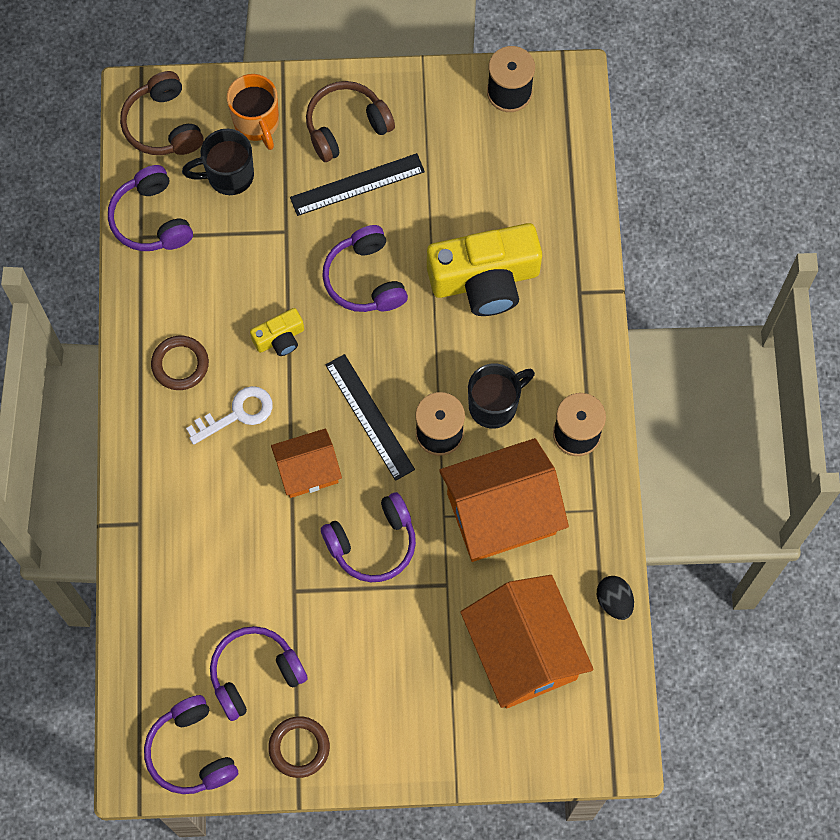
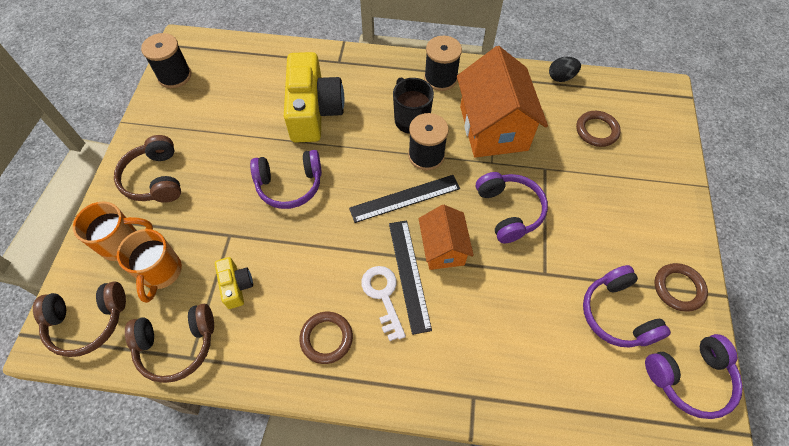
camera: 80 degrees left, 10 degrees down
purple headphones [108,165,193,251] -> brown headphones [125,304,214,383]
black mug [182,129,254,195] -> orange mug [117,229,182,303]
yellow camera [250,308,304,356] -> yellow camera moved to [215,257,253,309]
black ruler [290,153,425,216] -> black ruler moved to [389,220,432,335]
orange house [460,575,594,708] -> brown ring [576,111,621,147]

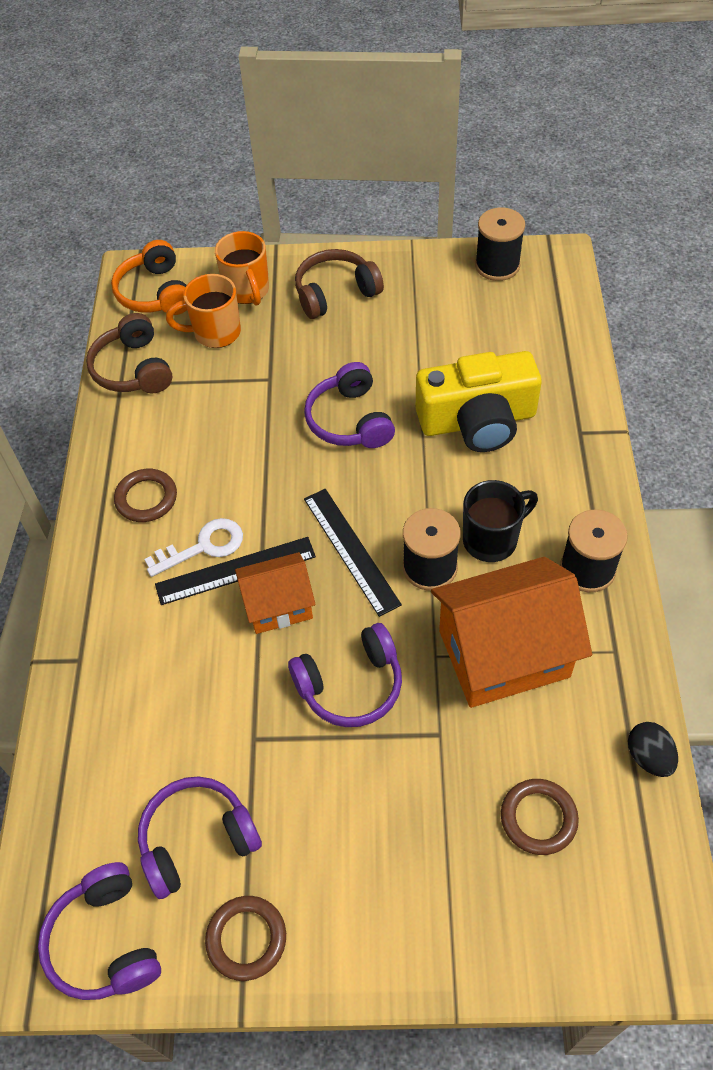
camera: 85 degrees right, 5 degrees down
brown headphones [33,282,126,357] -> orange headphones [111,240,187,315]
yellow camera [215,257,253,309] -> none

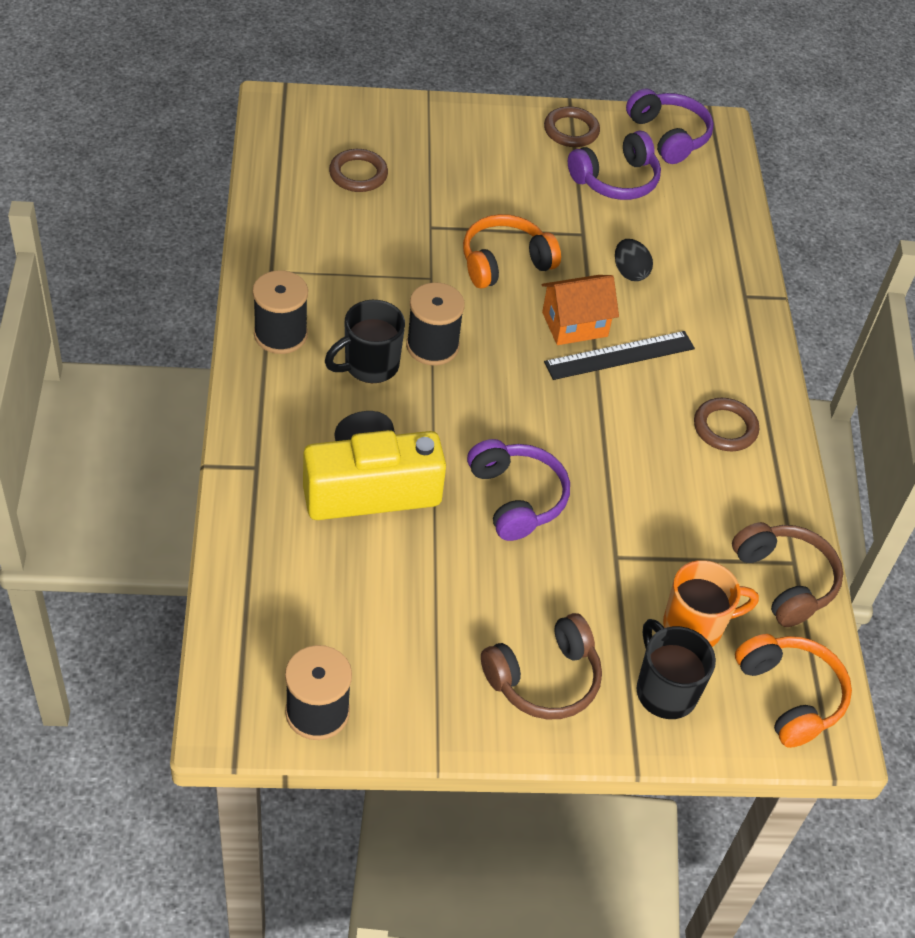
camera: 170 degrees right, 5 degrees down
white key [144,518,243,577] -> none
orange mug [215,231,269,306] -> black mug [636,619,716,719]
purple headphones [288,623,402,727] -> orange headphones [463,214,561,289]
black ruler [304,489,402,617] -> none
orange house [431,557,592,708] -> none
black egg [628,722,678,777] -> black egg moved to [615,239,653,281]

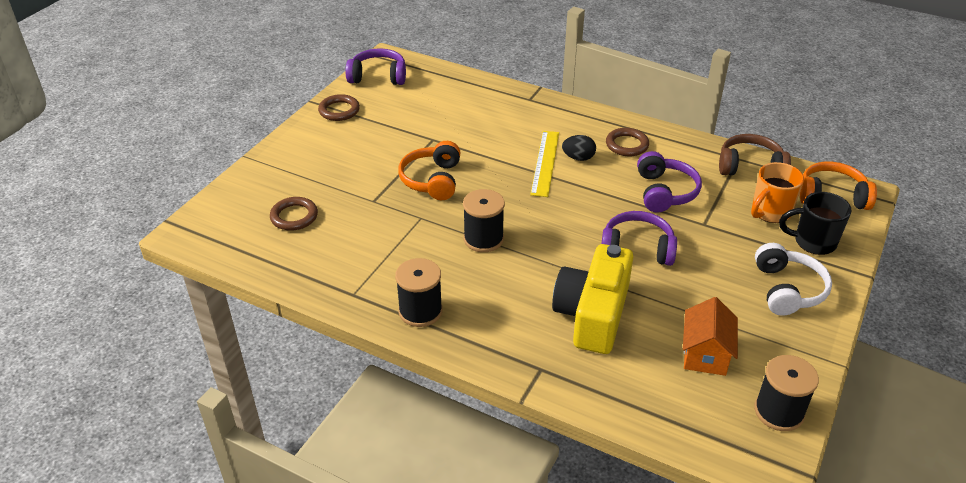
camera: 55 degrees left, 10 degrees down
black mug [325,300,405,383] -> none
brown headphones [481,613,602,720] -> white headphones [755,243,832,316]
orange house [542,275,619,345] -> orange house moved to [683,297,738,376]
black ruler [544,331,695,380] -> yellow ruler [530,131,559,197]
purple headphones [568,131,661,200] -> purple headphones moved to [637,151,702,213]
black egg [615,239,653,281] -> black egg moved to [562,135,596,161]
orange mug [663,560,759,647] -> orange mug turned 150 degrees counterclockwise [751,162,804,223]

